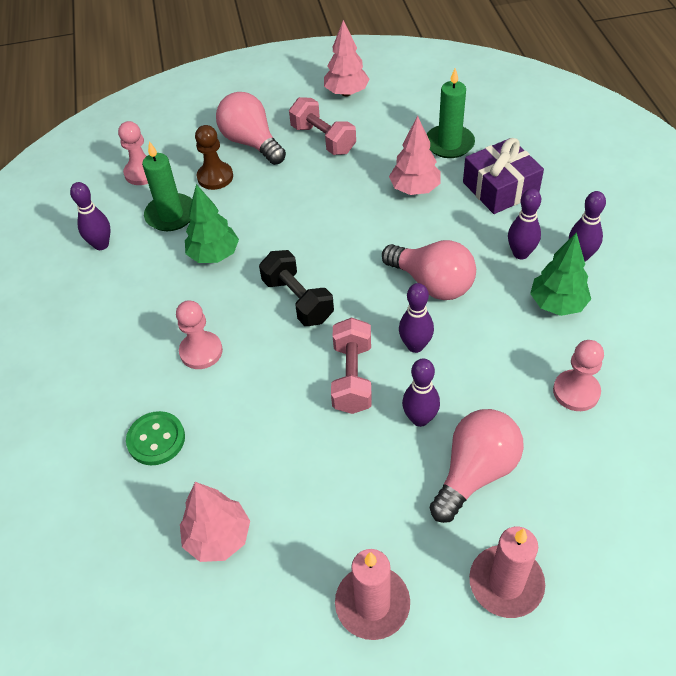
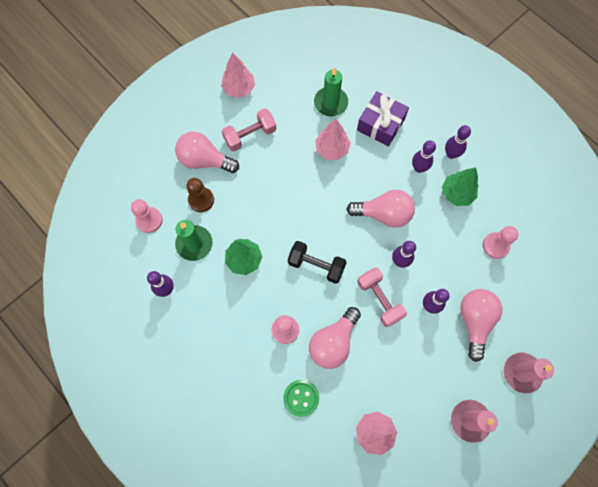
camera: 35 degrees left, 20 degrees up
pink dumbbell [289,97,356,155] -> pink dumbbell turned 45 degrees counterclockwise [222,108,276,152]
none -> pink light bulb [309,307,361,369]

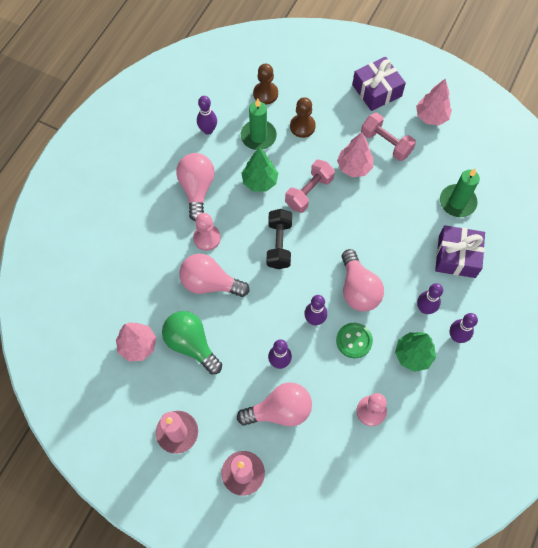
camera: 70 degrees right, 5 degrees down
pink pawn [131,199,163,233] -> brown pawn [253,64,278,105]
pink light bulb [175,132,239,173] -> pink light bulb moved to [176,153,215,221]
green button [283,380,319,417] -> green button moved to [336,323,373,358]
pink tree [315,119,351,160] -> pink tree moved to [337,132,373,177]
pink dumbbell [357,268,407,327] -> pink dumbbell moved to [285,160,335,213]
none -> green light bulb [162,311,222,374]
none -> purple gift [352,57,406,111]

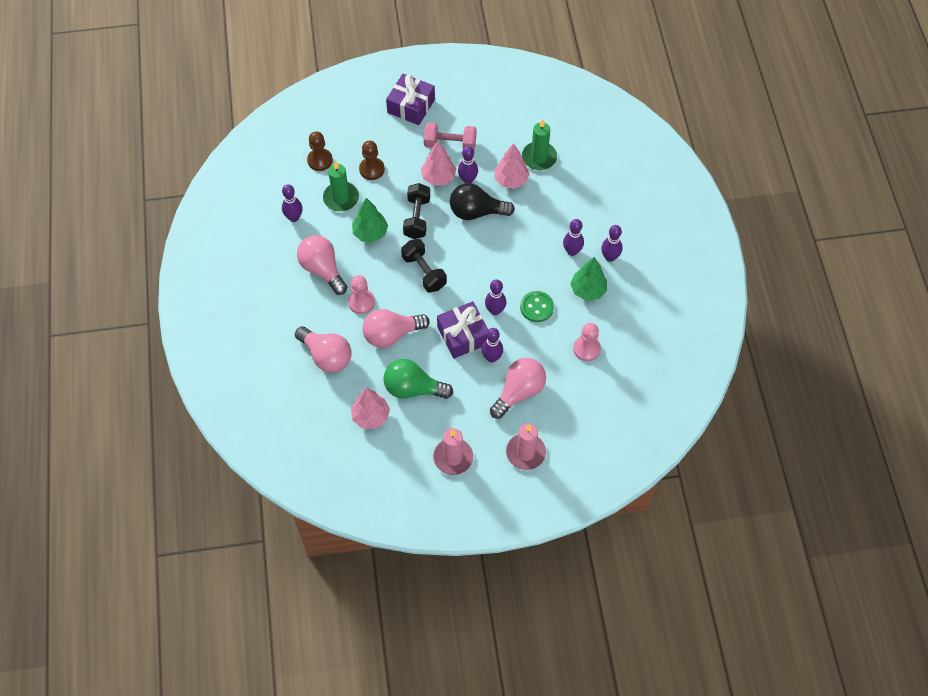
camera: 35 degrees left, 5 degrees down
pink dumbbell [285,160,335,213] -> black dumbbell [403,183,430,239]
pink light bulb [342,249,384,311] -> pink light bulb moved to [295,326,352,373]
pink tree [416,79,452,125] -> pink tree moved to [494,143,530,189]
purple gift [435,225,485,278] -> purple gift moved to [437,301,488,359]
none -> black light bulb [450,183,515,220]
none -> purple bowling pin [458,146,478,183]

